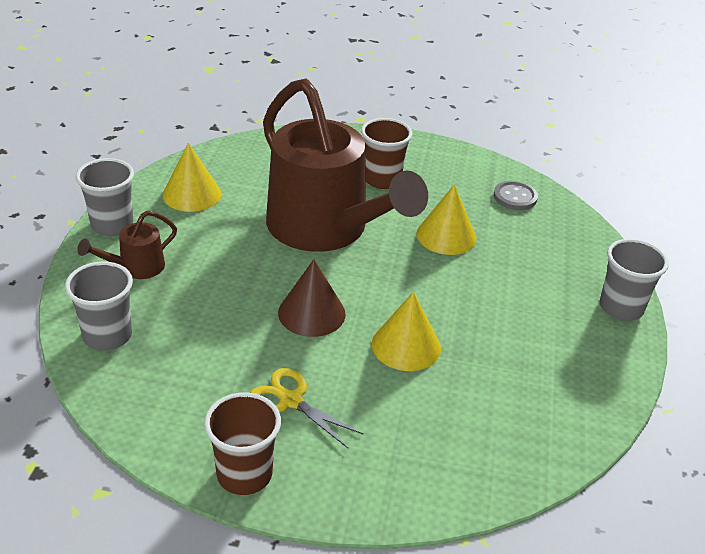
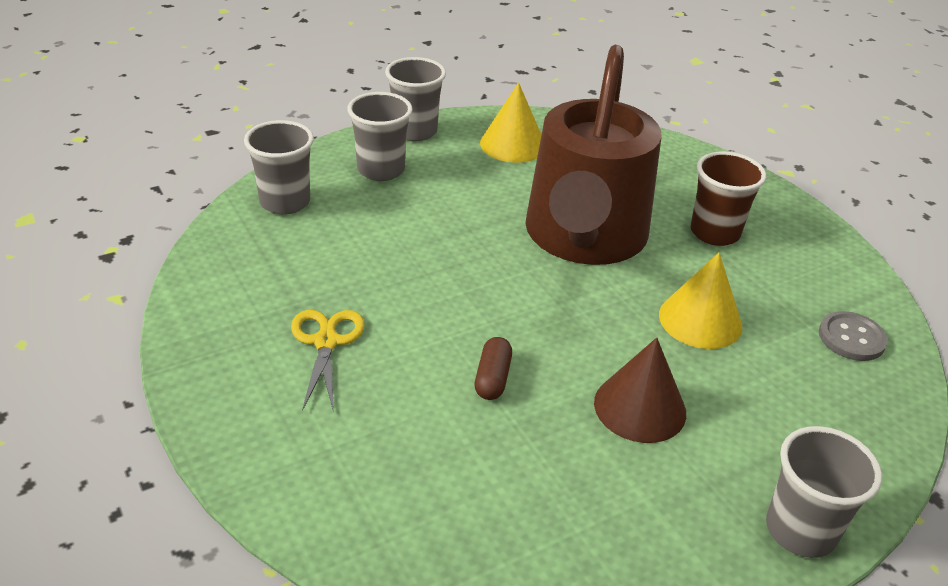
camera: 50 degrees right, 0 degrees up
brown watering can [77,210,177,279] -> grey cup [348,92,413,181]
brown cup [204,392,281,495] -> none
brown cone [278,259,346,337] -> brown cone moved to [594,338,686,443]
yellow cone [372,292,441,371] -> brown capsule [475,337,512,400]

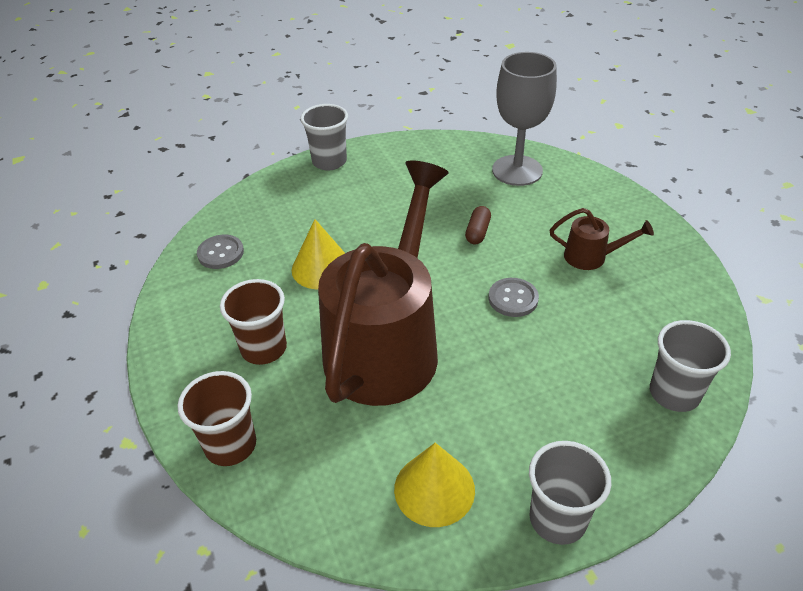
camera: 170 degrees left, 5 degrees up
yellow scissors [291,310,364,412] -> brown watering can [550,208,654,270]
grey cup [348,92,413,181] -> none
brown cone [594,338,686,443] -> none
none -> brown cup [178,371,256,466]
none -> grey button [489,278,539,317]
none -> grey goblet [492,52,557,186]

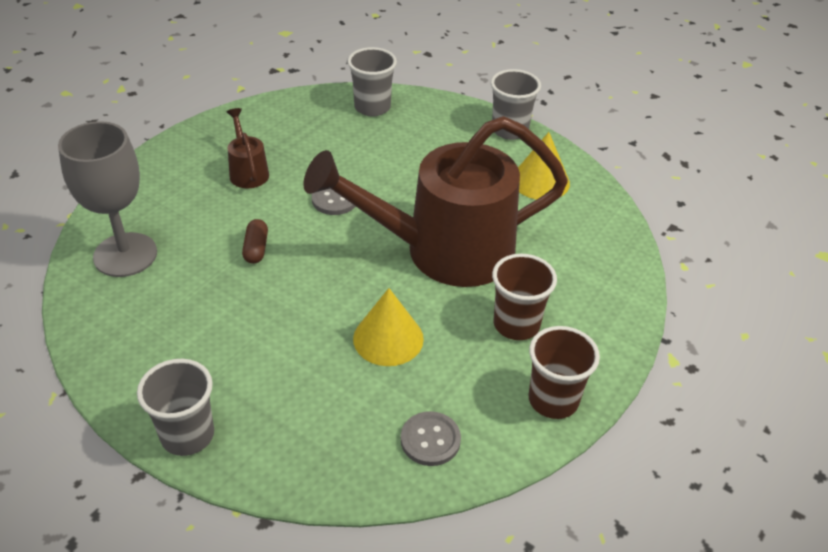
camera: 125 degrees left, 0 degrees up
brown cup [178,371,256,466] -> brown cup moved to [529,326,600,419]
brown capsule [465,206,491,244] -> brown capsule turned 75 degrees counterclockwise [242,219,268,264]

